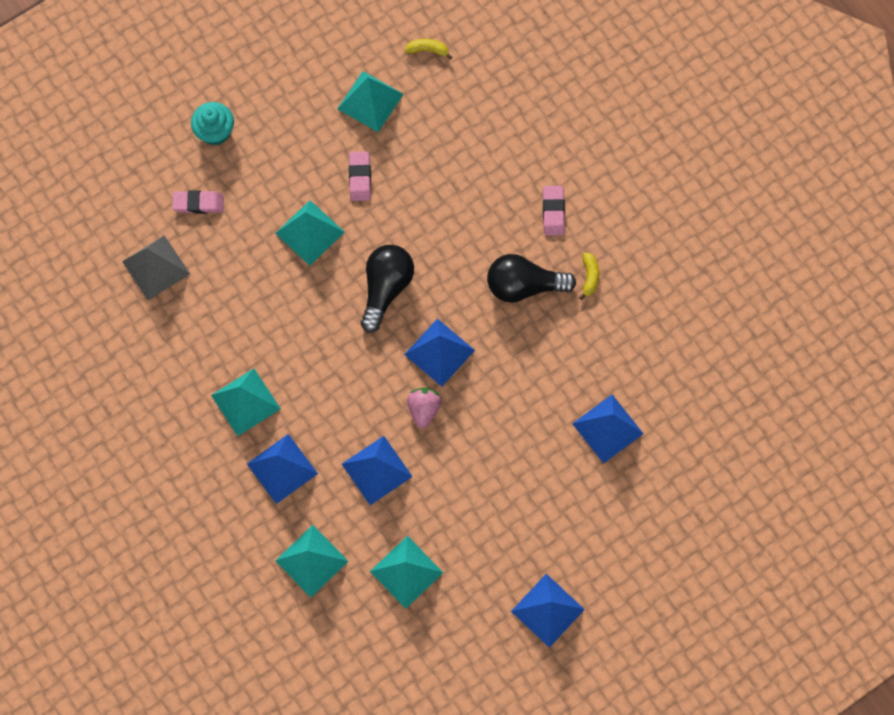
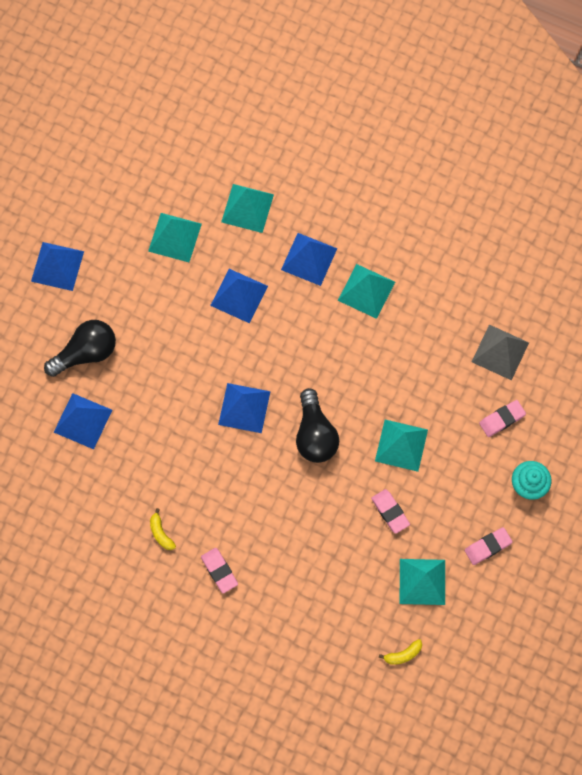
camera: 150 degrees right, 0 degrees up
pink strawberry [407,388,442,429] -> none
black light bulb [487,254,576,303] -> black light bulb moved to [44,320,116,377]
none -> pink eraser [465,527,512,565]

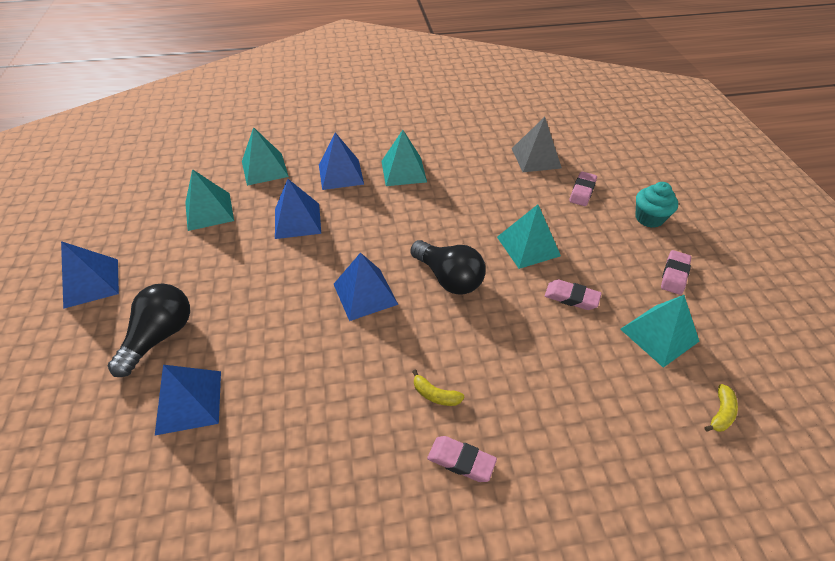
camera: 35 degrees left, 25 degrees down
yellow banana [150,508,176,550] -> yellow banana moved to [412,370,465,406]

